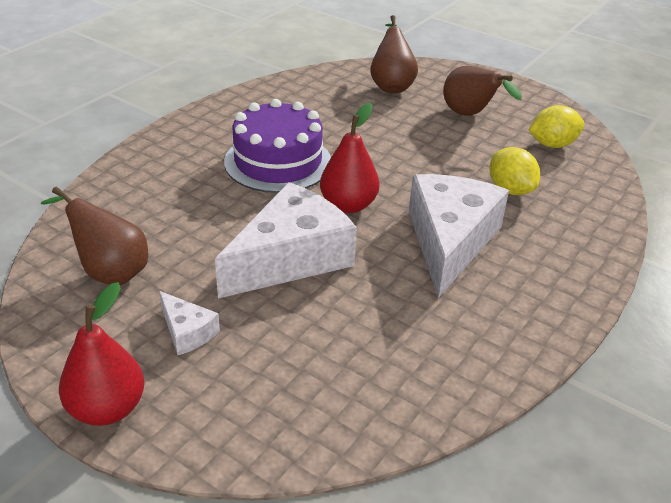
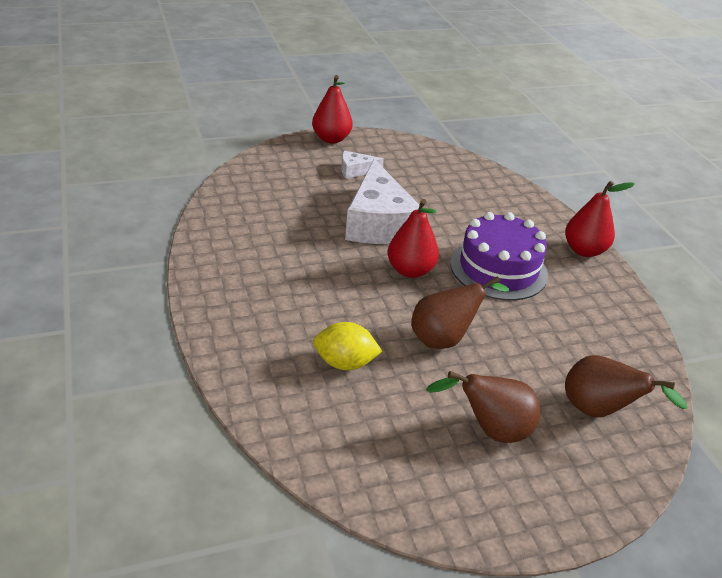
camera: 125 degrees right, 0 degrees up
brown pear [41,186,148,285] -> brown pear moved to [411,276,509,349]
white cheese [409,174,509,298] -> none
yellow lemon [529,105,584,148] -> none
none -> red pear [565,181,635,257]

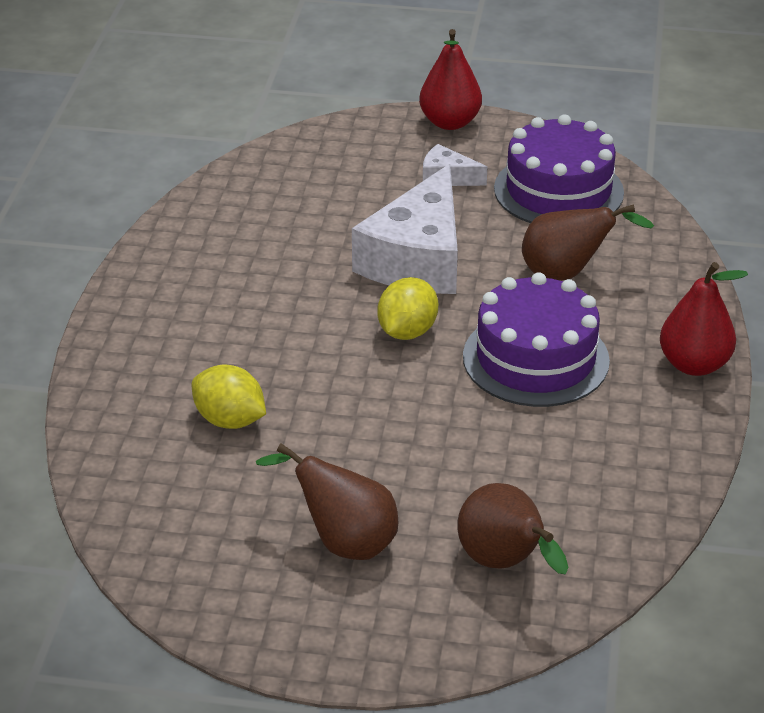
camera: 30 degrees right, 0 degrees up
red pear [388,199,439,278] -> yellow lemon [377,277,438,340]
brown pear [411,276,509,349] -> brown pear moved to [522,204,654,281]
none -> purple cake [494,114,624,223]

